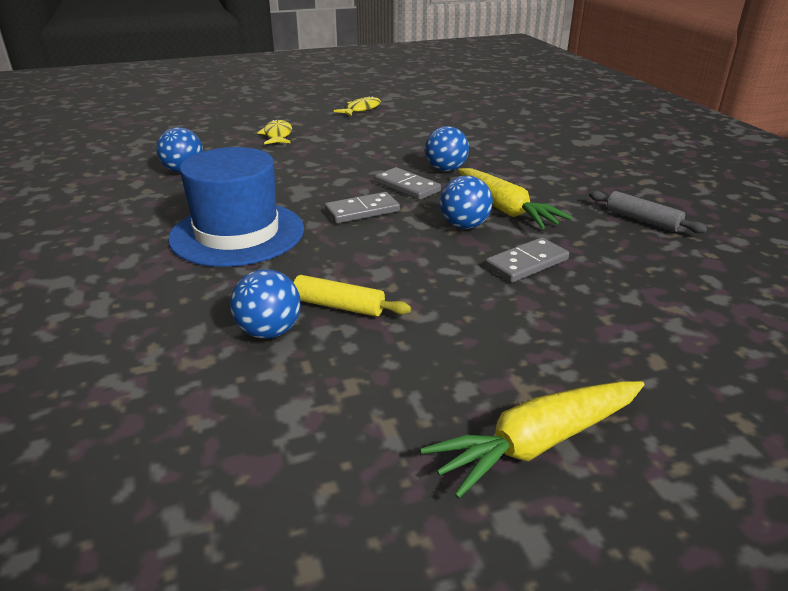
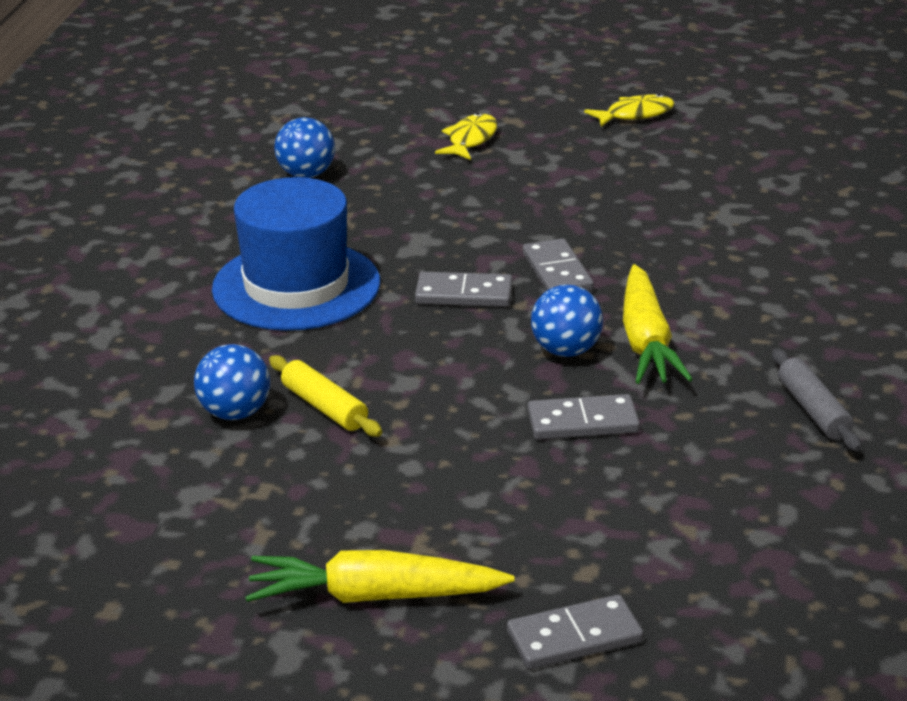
camera: 30 degrees right, 0 degrees up
blue ball [425,126,469,171] -> none
none -> grey domino [507,595,643,669]

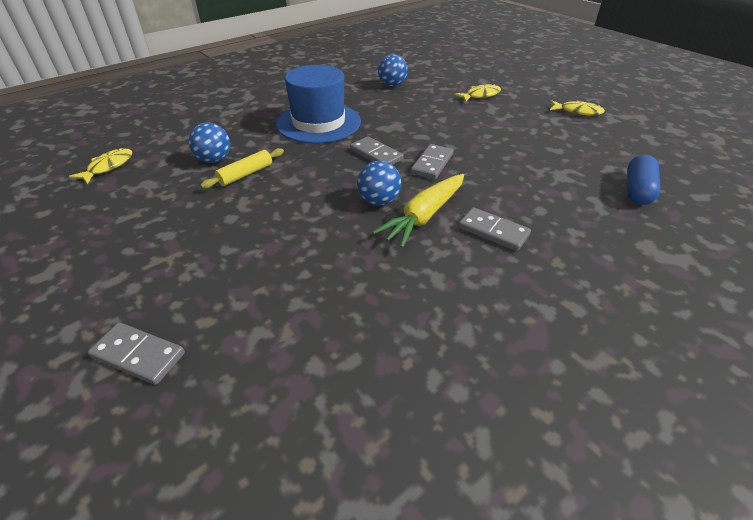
camera: 40 degrees right, 10 degrees up
yellow carrot [245,550,514,603] -> none
yellow rolling pin [269,355,382,437] -> yellow rolling pin turned 45 degrees clockwise [200,148,284,189]
grey domino [528,394,640,440] -> grey domino moved to [458,207,531,251]
grey rolling pin [772,349,861,452] -> none
none -> yellow fish [69,148,132,184]
none -> blue capsule [627,154,661,205]

